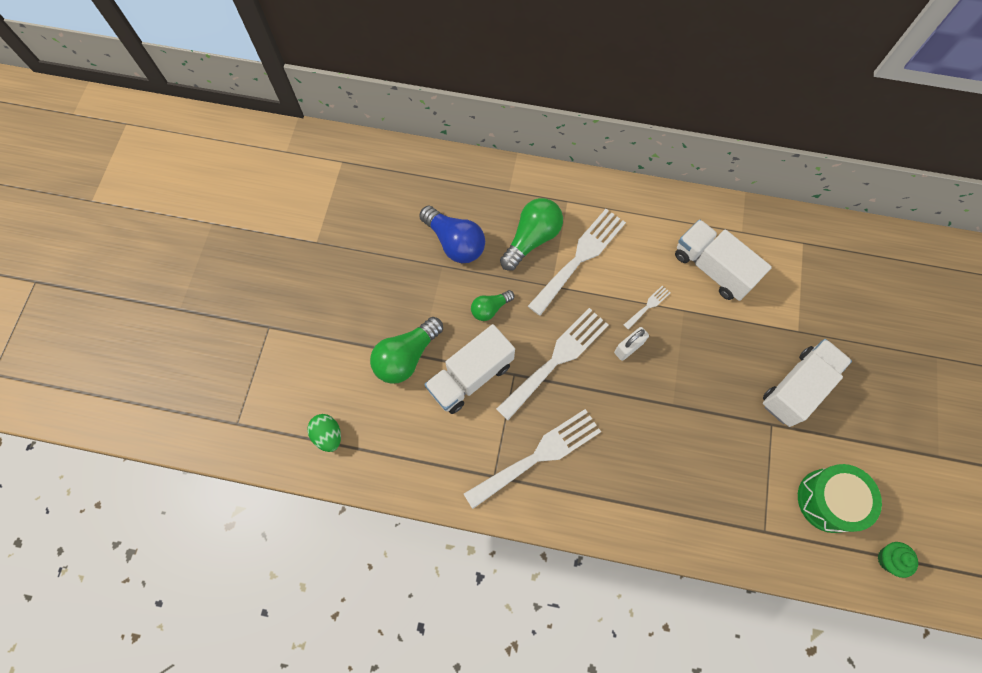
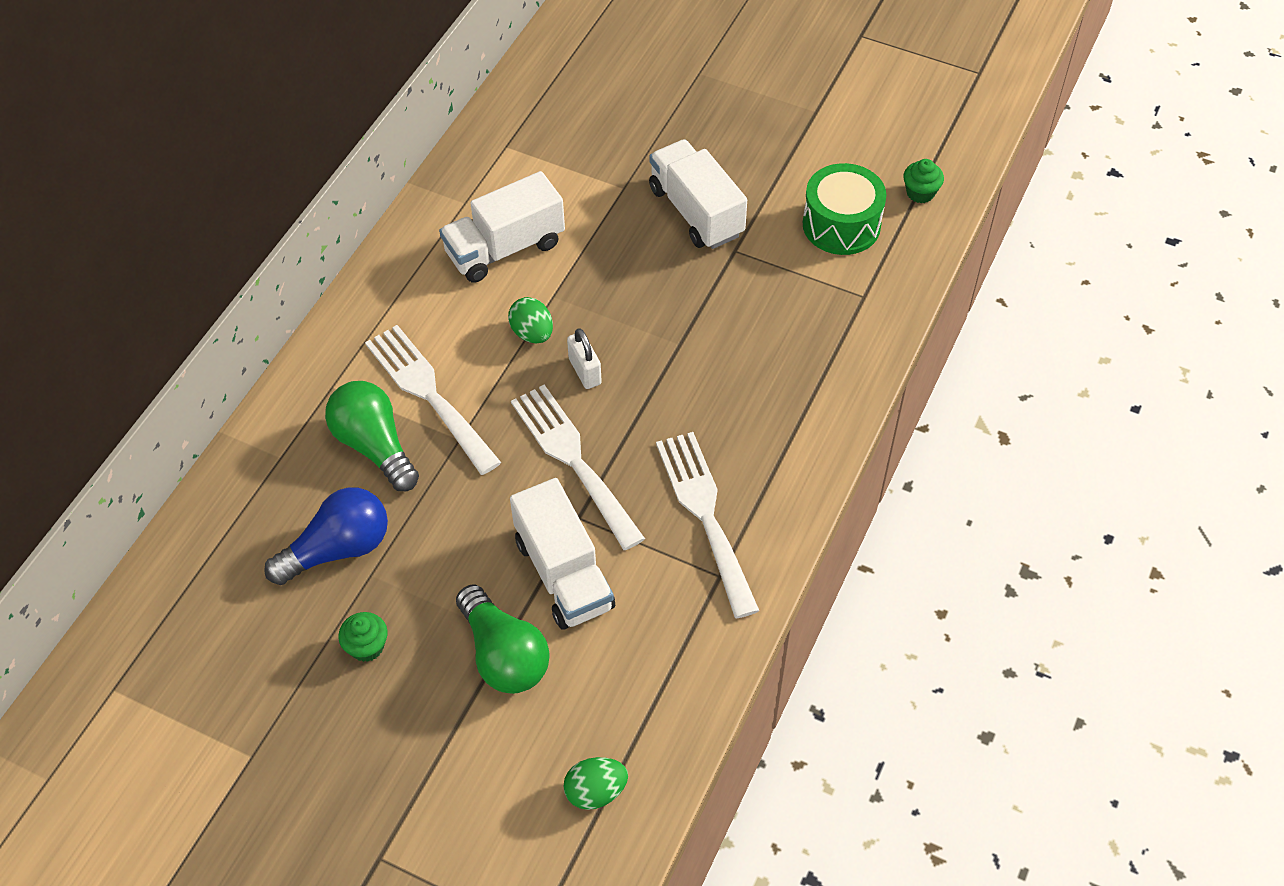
camera: 75 degrees left, 15 degrees down
green light bulb [471,290,514,321] -> none
white fork [624,285,670,330] -> green egg [508,297,553,344]
none -> green cupcake [338,612,388,662]

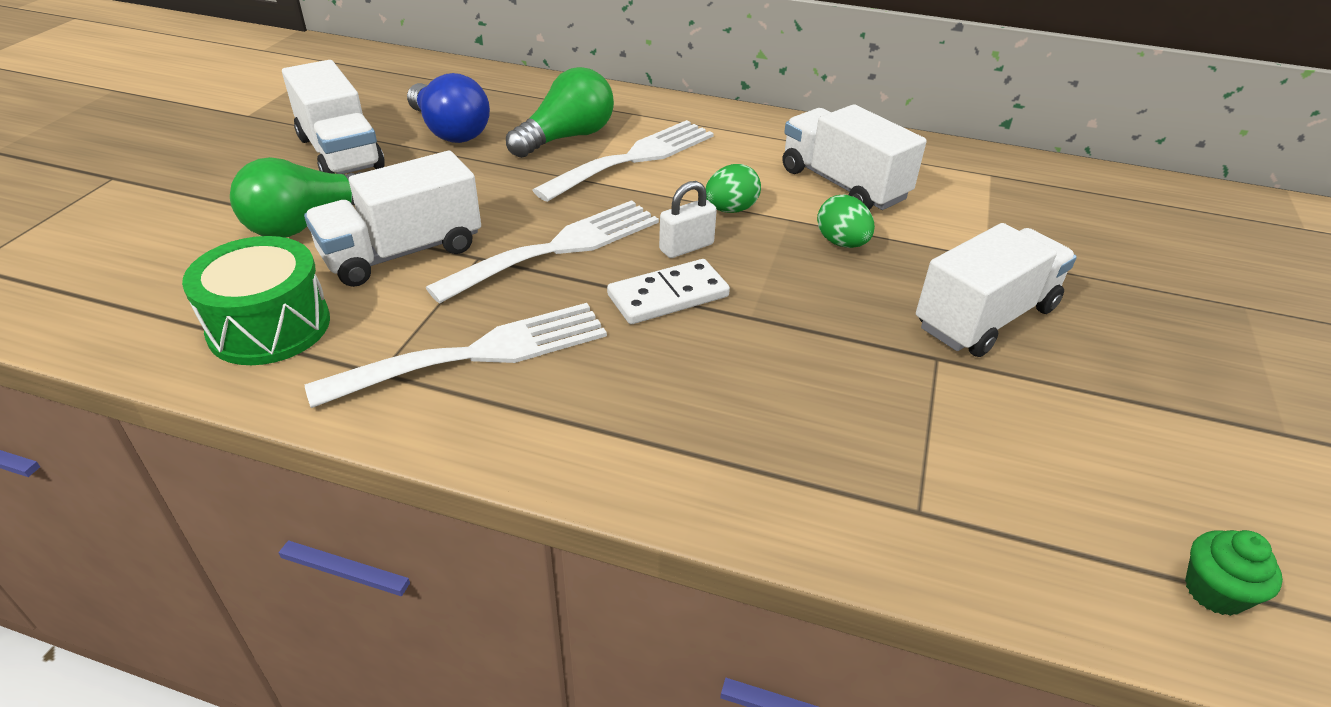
camera: 80 degrees right, 15 degrees down
green cupcake [338,612,388,662] -> white truck [282,60,385,174]
green egg [563,757,628,810] -> green egg moved to [817,194,875,248]
green drum [803,163,886,255] -> green drum moved to [182,236,330,365]
none -> white domino [607,259,730,324]

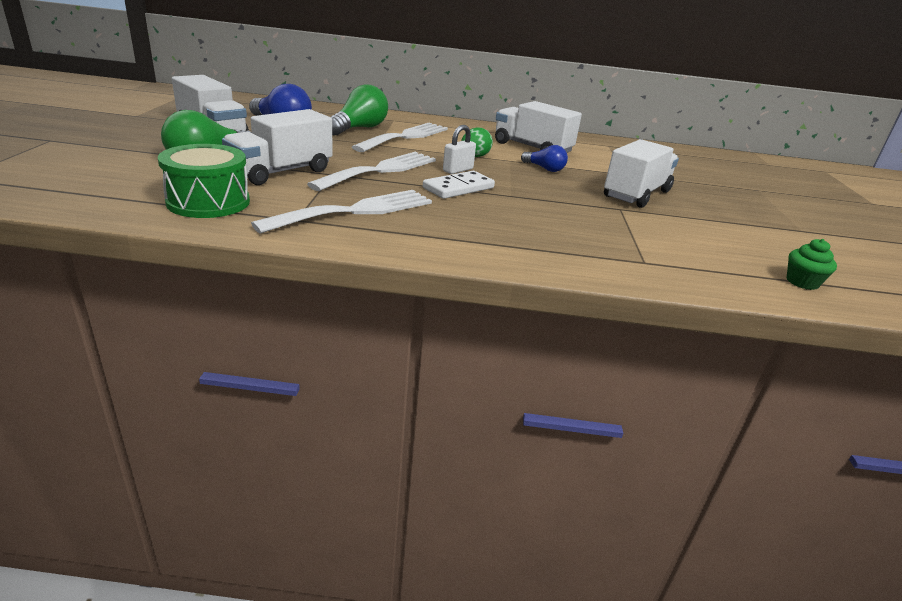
camera: 15 degrees left, 10 degrees down
green egg [817,194,875,248] -> blue light bulb [521,145,568,172]

